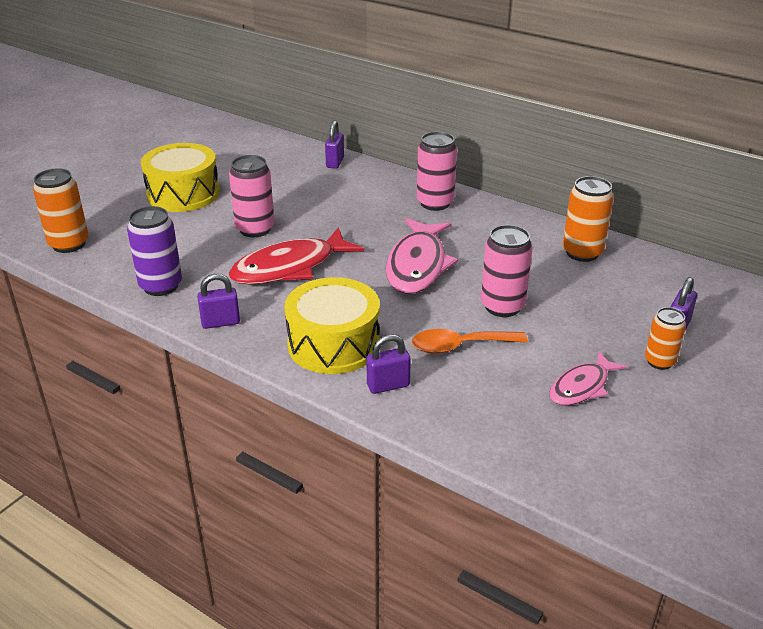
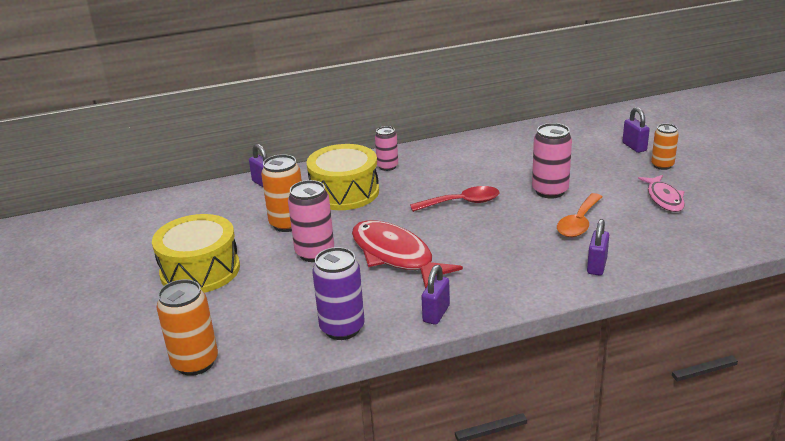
camera: 50 degrees left, 5 degrees down
red fish [229,227,364,285] -> red fish turned 135 degrees clockwise [352,220,463,289]
yellow drum [284,277,380,374] -> yellow drum moved to [307,144,379,210]
pink fish [386,218,458,294] -> red spoon [410,186,499,212]
pink can [417,132,457,211] -> pink can [375,126,398,171], size x0.64
orange can [563,176,614,262] -> orange can moved to [261,154,302,232]

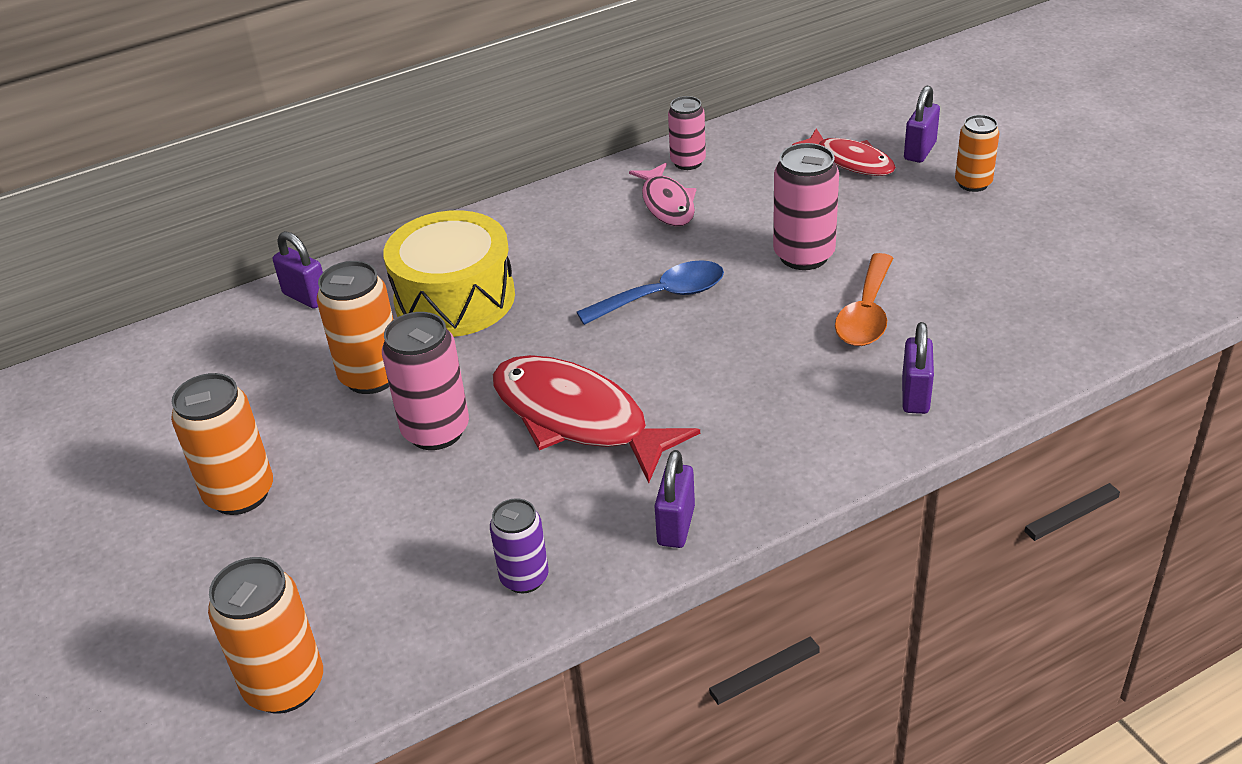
camera: 10 degrees left, 10 degrees up
yellow drum [152,214,240,293] -> orange can [171,373,273,515]
purple can [312,247,365,340] -> purple can [490,498,549,593], size x0.64
pink can [375,126,398,171] -> pink can moved to [668,96,706,170]
red spoon [410,186,499,212] -> blue spoon [577,260,724,325]
purple padlock [622,107,650,153] -> purple padlock turned 60 degrees clockwise [904,86,940,163]
pink fish [638,175,685,212] -> pink fish moved to [629,163,696,226]
none -> red fish [792,128,896,176]

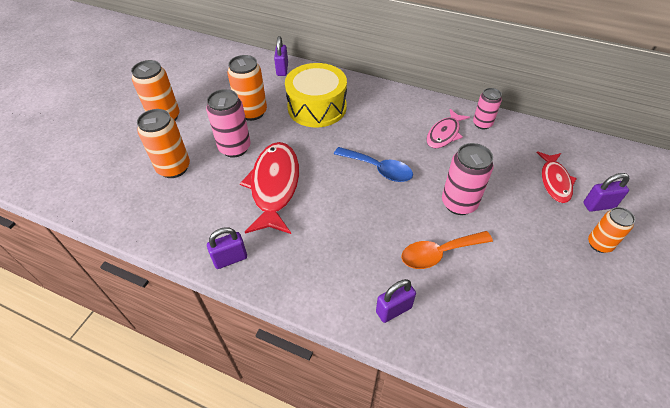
camera: 50 degrees right, 10 degrees up
orange can [208,557,323,714] -> orange can moved to [137,109,190,178]
purple can [490,498,549,593] -> none

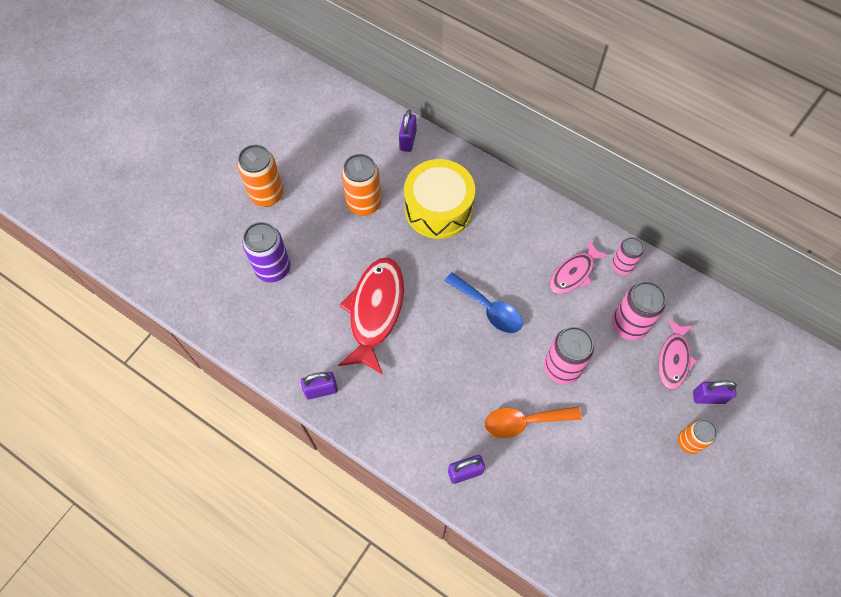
camera: 10 degrees right, 15 degrees up
orange can [137,109,190,178] -> purple can [242,222,290,282]
pink can [206,89,251,158] -> pink can moved to [612,281,666,340]
red fish [536,152,577,203] -> pink fish [658,319,697,389]

